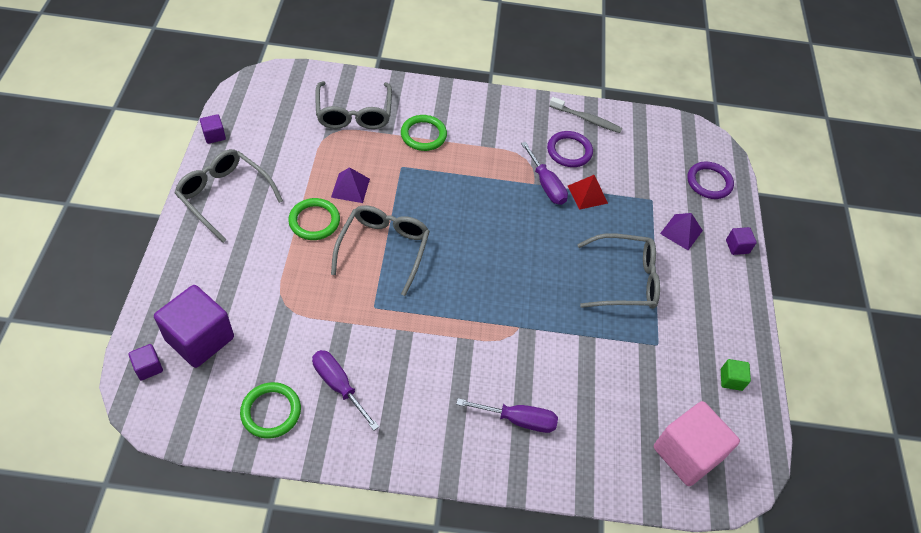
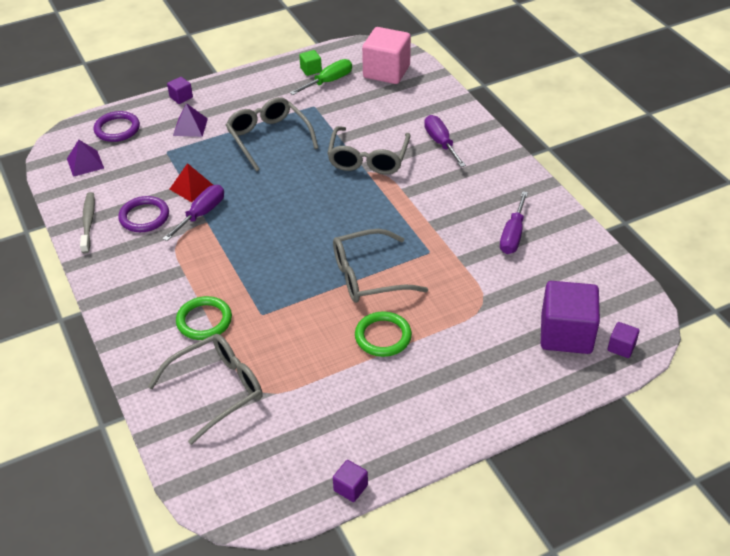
camera: 115 degrees left, 10 degrees down
grey glasses [174,149,283,243] -> grey glasses moved to [327,126,411,175]
green ring [240,382,301,439] -> none
purple pyramid [331,167,370,203] -> purple pyramid moved to [67,140,104,177]
none -> green screwdriver [290,59,352,95]

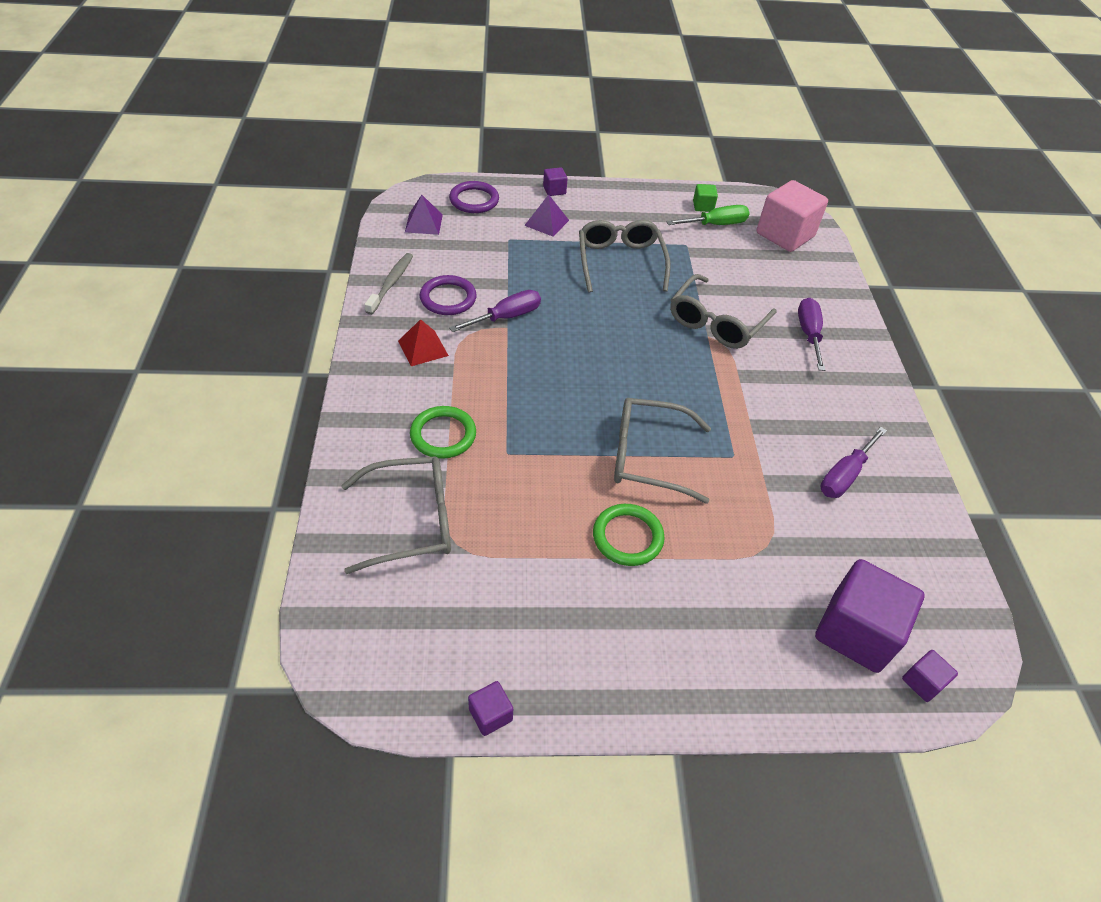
camera: 20 degrees right, 5 degrees up
red pyramid [170,163,213,202] -> red pyramid moved to [398,319,449,366]

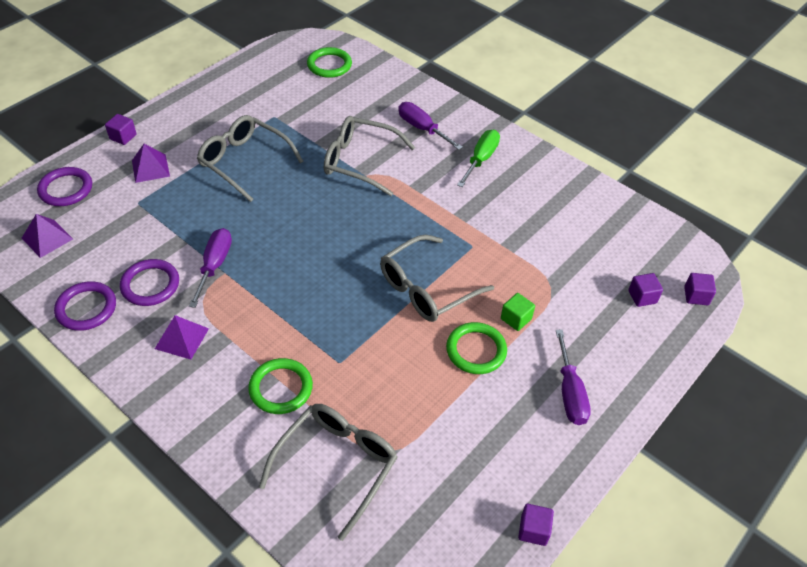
camera: 45 degrees left, 0 degrees up
grey toothbrush [364,253,413,315] -> purple ring [54,281,116,331]
red pyramid [398,319,449,366] -> purple pyramid [155,315,209,360]
green screwdriver [666,205,750,225] -> green screwdriver moved to [457,130,500,187]
grey glasses [670,274,776,349] -> grey glasses turned 120 degrees clockwise [324,116,415,196]
green cube [693,184,718,212] -> green cube moved to [501,293,535,331]
pink cube [757,180,828,252] -> green ring [307,47,352,78]
purple cube [815,559,925,673] -> purple cube [628,273,663,307], size x0.45
purple screwdriver [820,427,887,498] -> purple screwdriver moved to [556,330,591,425]

